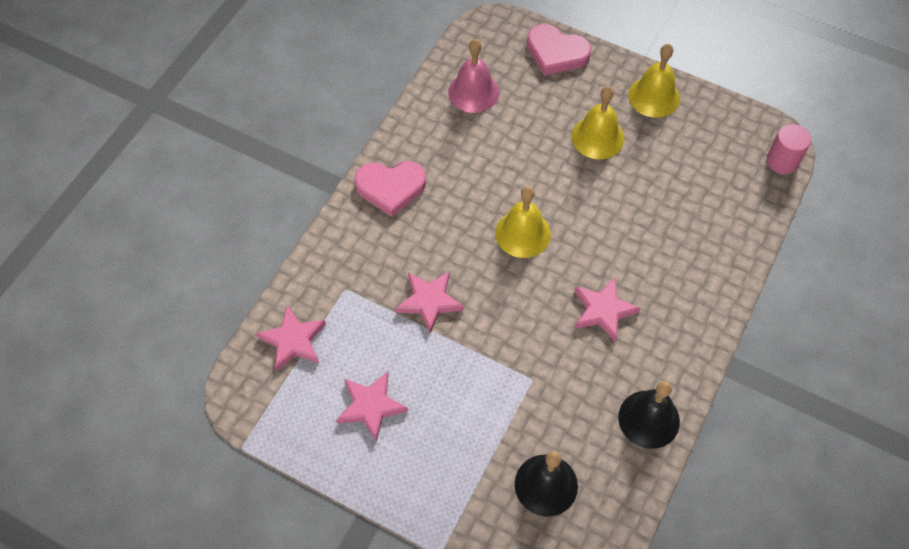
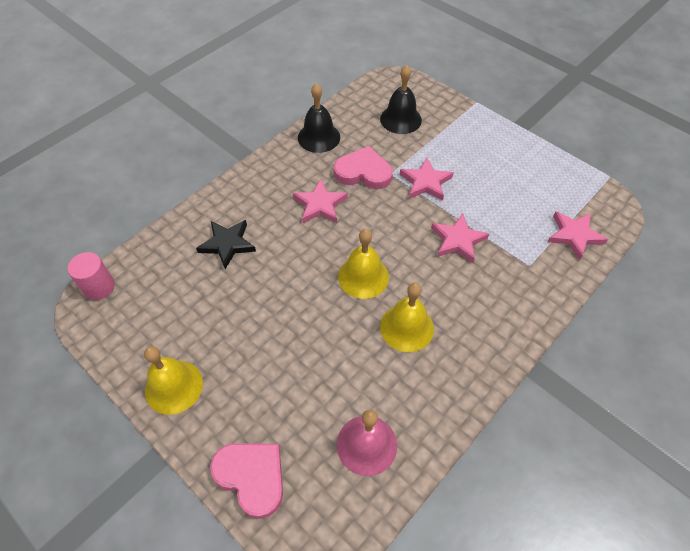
camera: 165 degrees left, 5 degrees down
pink star [336,372,408,442] -> pink star moved to [400,158,454,201]
pink heart [354,161,426,217] -> pink heart moved to [334,146,393,189]
yellow bell [572,86,624,159] -> yellow bell moved to [380,283,434,352]
none -> black star [196,220,256,269]

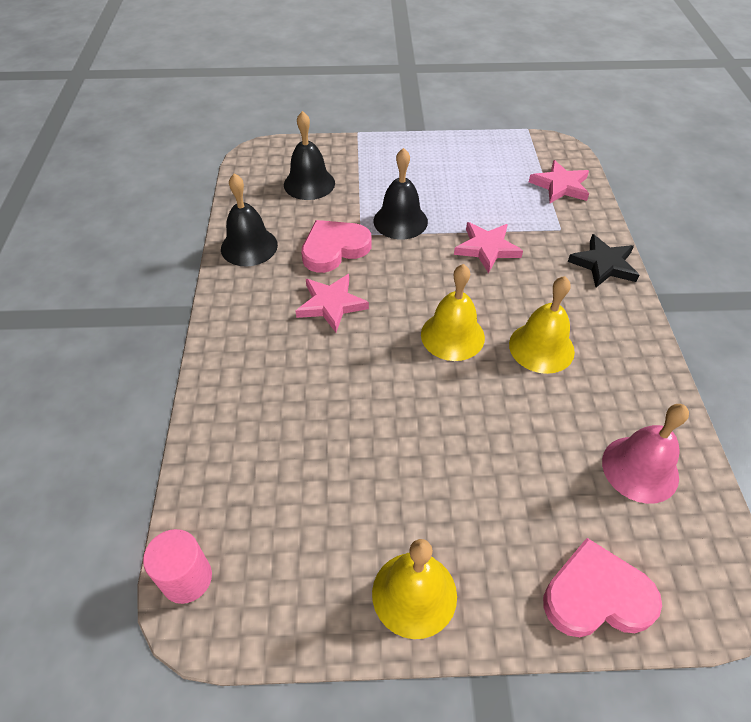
camera: 45 degrees left, 5 degrees down
black star [196,220,256,269] -> black star moved to [568,234,639,287]
pink star [400,158,454,201] -> black bell [374,148,428,239]

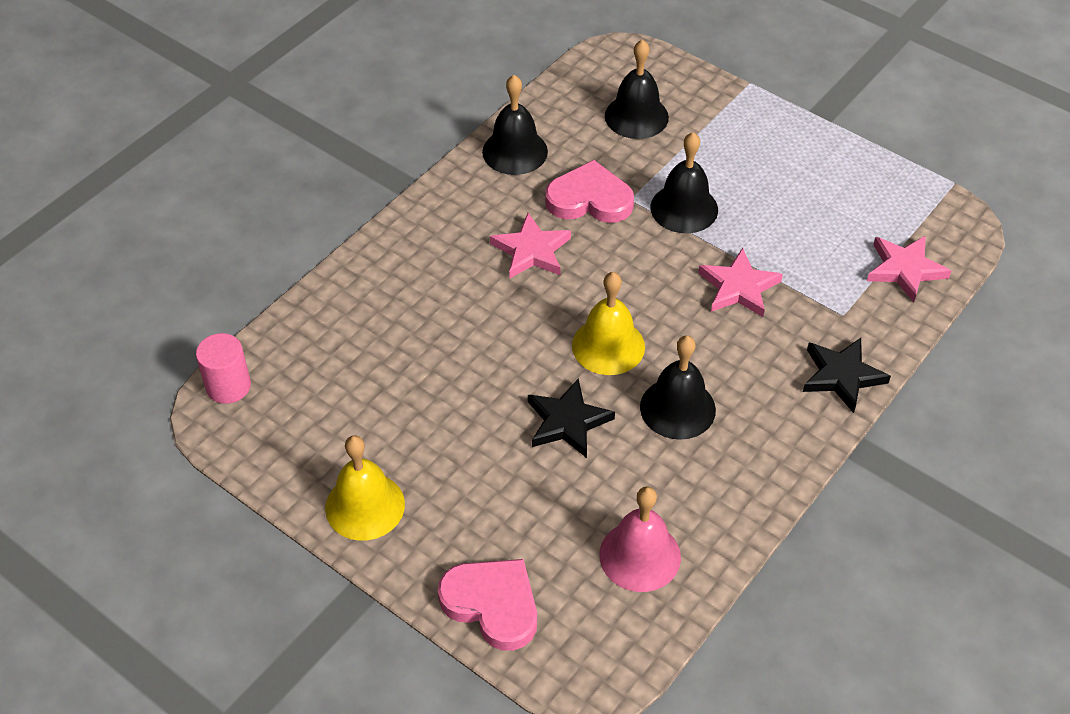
camera: 40 degrees right, 0 degrees up
yellow bell [509,276,575,374] -> black bell [640,335,716,440]
none -> black star [528,378,615,458]

